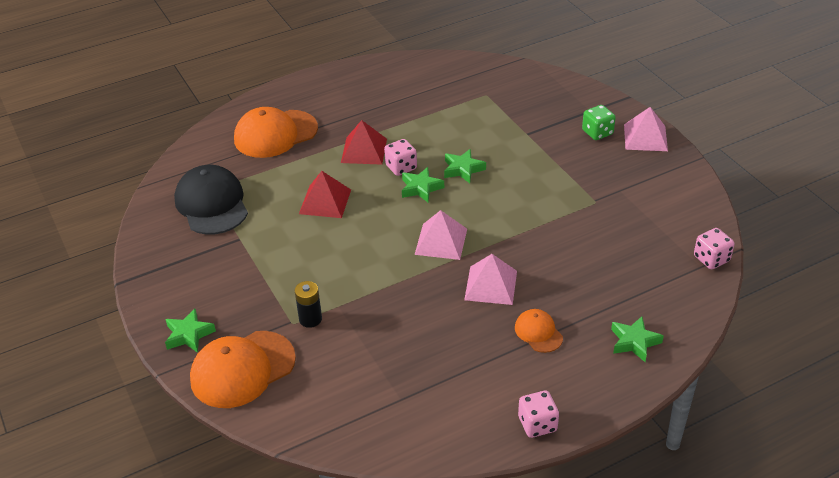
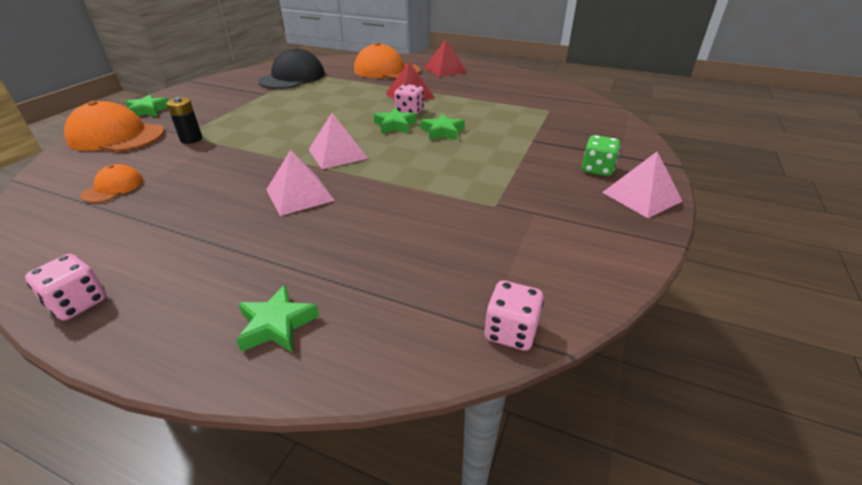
camera: 50 degrees right, 5 degrees down
red pyramid [299,171,351,218] -> red pyramid moved to [424,39,467,77]
orange cap [515,309,563,353] -> orange cap moved to [81,164,143,203]

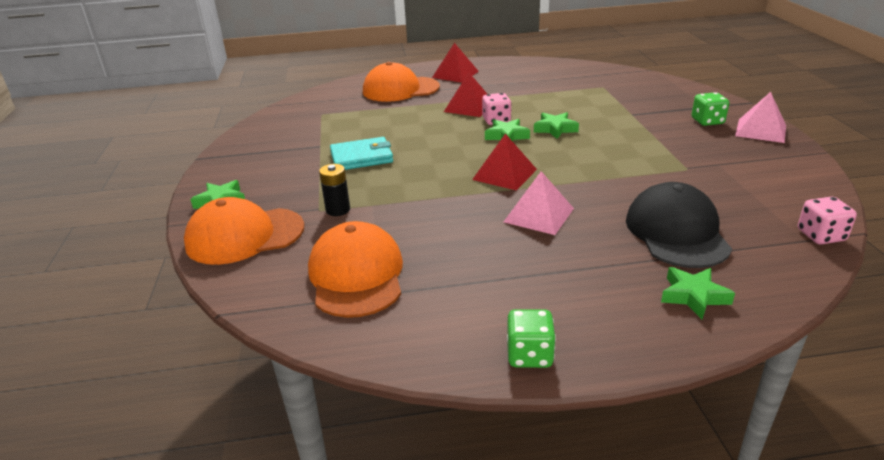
camera: 30 degrees left, 5 degrees down
pink dice [25,254,107,321] -> green dice [507,309,556,368]
orange cap [81,164,143,203] -> orange cap [308,221,403,318], size x1.94
black cap [258,47,325,89] -> black cap moved to [626,182,732,268]
pink pyramid [308,113,368,169] -> red pyramid [472,134,537,191]
none -> turquoise wallet [330,137,393,170]

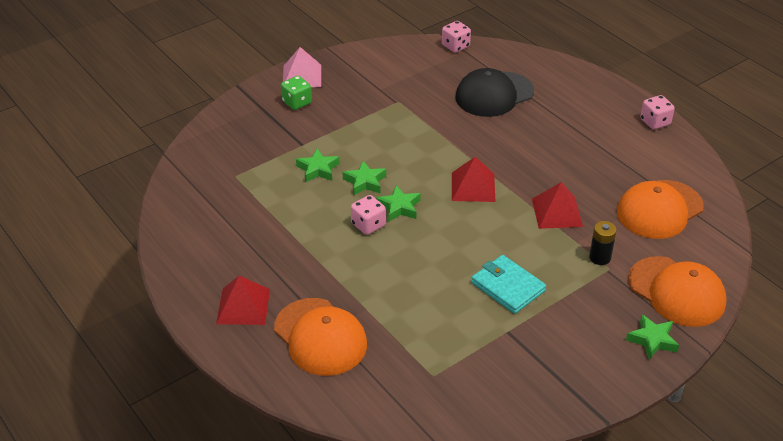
camera: 120 degrees left, 10 degrees up
red pyramid [444,72,487,117] -> red pyramid moved to [532,182,583,229]
pink pyramid [504,171,574,235] -> none
green dice [507,309,556,368] -> pink dice [640,95,675,130]
green star [661,267,735,319] -> green star moved to [296,149,340,182]

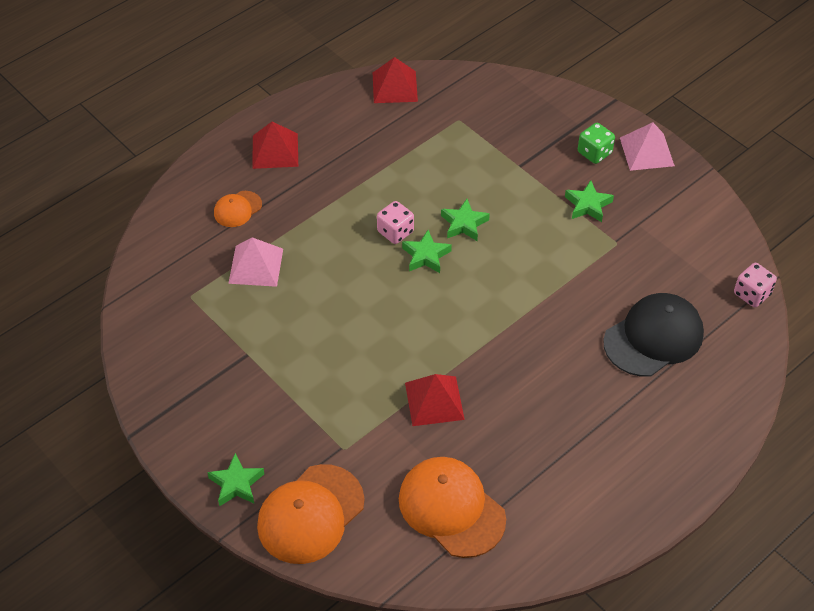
camera: 85 degrees right, 10 degrees up
orange cap [274,298,367,376] -> orange cap [214,191,262,227], size x0.51
green star [296,149,340,182] -> green star moved to [565,180,614,222]
red pyramid [452,157,496,202] -> red pyramid moved to [373,57,418,103]
black cap [455,68,534,117] -> black cap turned 90 degrees clockwise [603,293,704,377]
turquoise wallet [471,255,546,314] -> none
black battery [589,221,617,265] -> none
pink dice [640,95,675,130] -> none
none -> pink pyramid [228,237,283,287]

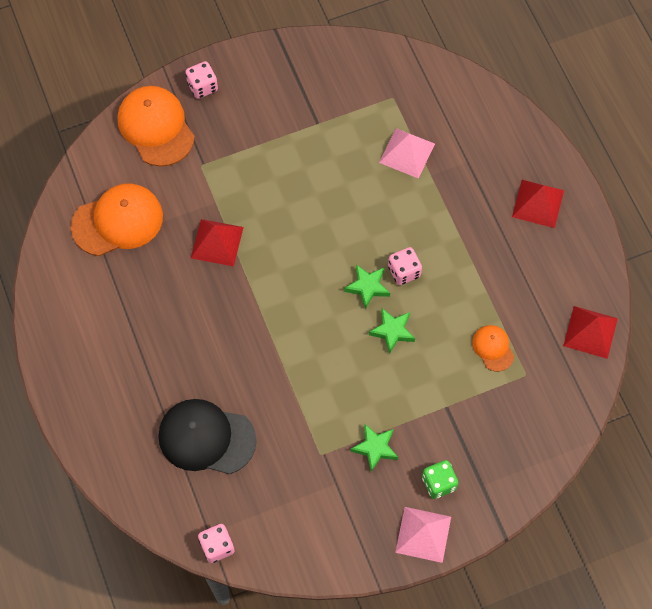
camera: 110 degrees right, 15 degrees up
green star [207,453,264,506] -> pink dice [186,61,218,99]
orange cap [214,191,262,227] -> orange cap moved to [472,325,514,371]
black cap [603,293,704,377] -> black cap turned 120 degrees clockwise [158,399,257,474]

